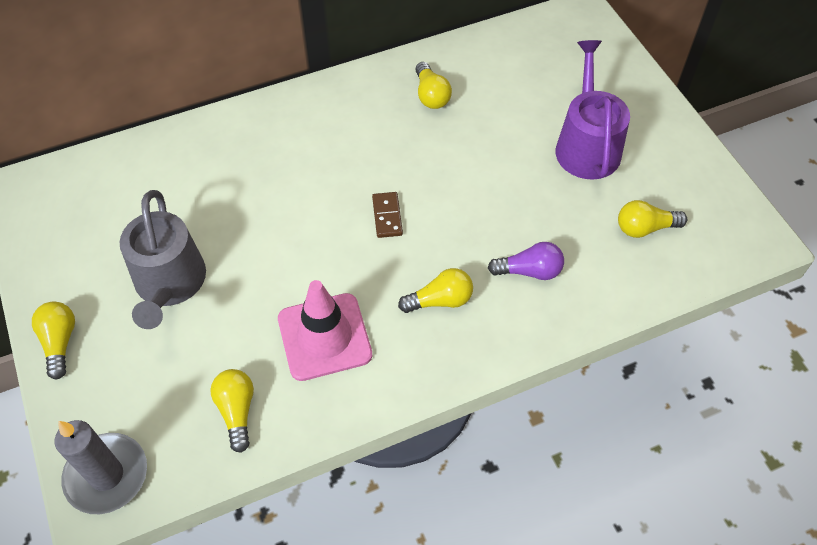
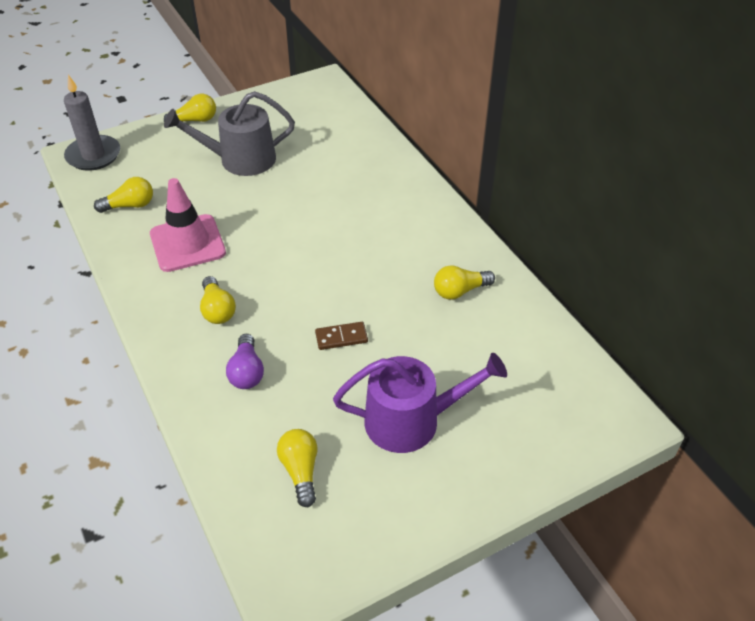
camera: 85 degrees right, 10 degrees down
brown domino [372,192,403,238] -> brown domino moved to [315,322,368,350]

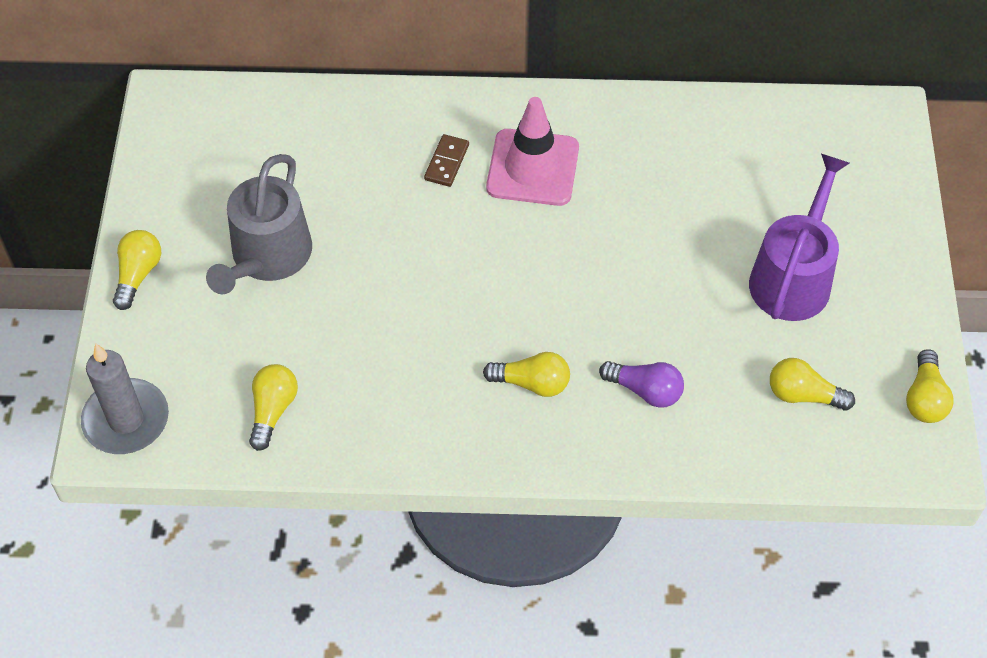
camera: 60 degrees left, 10 degrees up
pink traffic cone [150,178,226,272] -> pink traffic cone moved to [486,97,579,206]
brown domino [315,322,368,350] -> brown domino moved to [424,134,469,187]
yellow light bulb [434,265,495,300] -> yellow light bulb moved to [906,349,954,423]

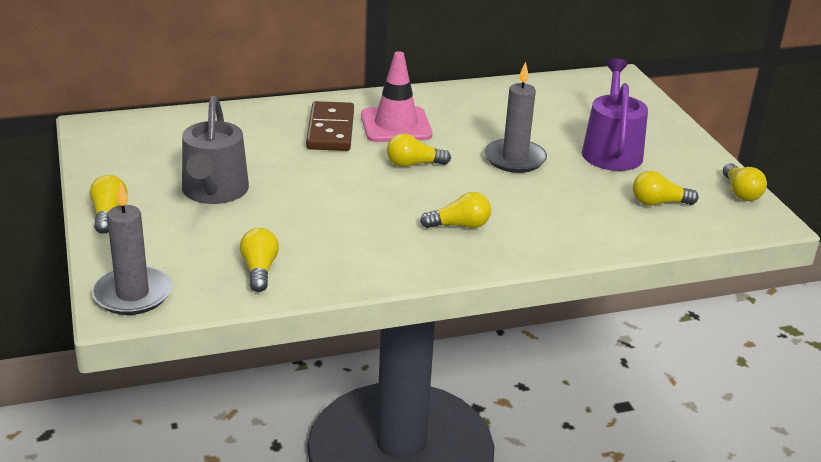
camera: 20 degrees left, 25 degrees down
brown domino [424,134,469,187] -> brown domino [306,101,354,151], size x1.93
purple light bulb [599,361,684,408] -> none
none -> yellow light bulb [387,133,451,167]
none -> grey candle [484,62,547,173]

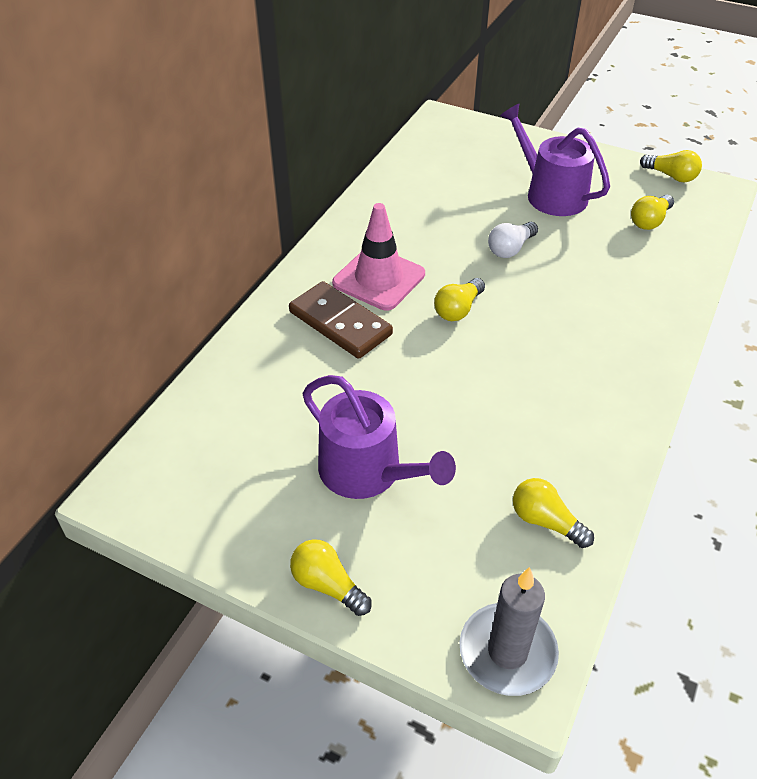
camera: 45 degrees left, 15 degrees up
grey watering can [182,96,249,204] -> purple watering can [303,375,456,499]
yellow light bulb [420,192,491,228] -> none
grey candle [484,62,547,173] -> white light bulb [488,222,538,258]

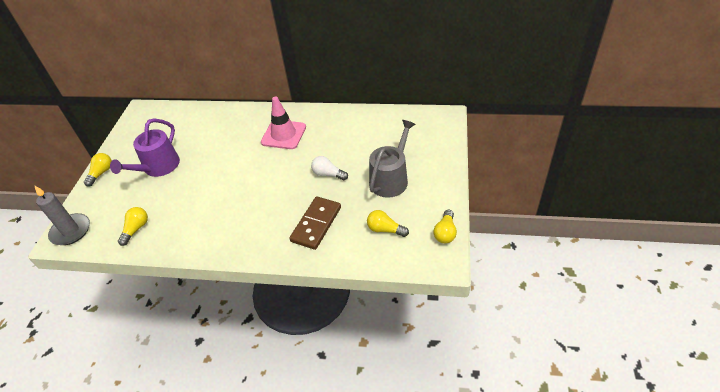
camera: 75 degrees right, 0 degrees up
brown domino [289,281,393,359] -> brown domino moved to [289,196,341,250]
yellow light bulb [434,278,485,321] -> none
purple watering can [500,104,610,216] -> grey watering can [369,120,416,198]

